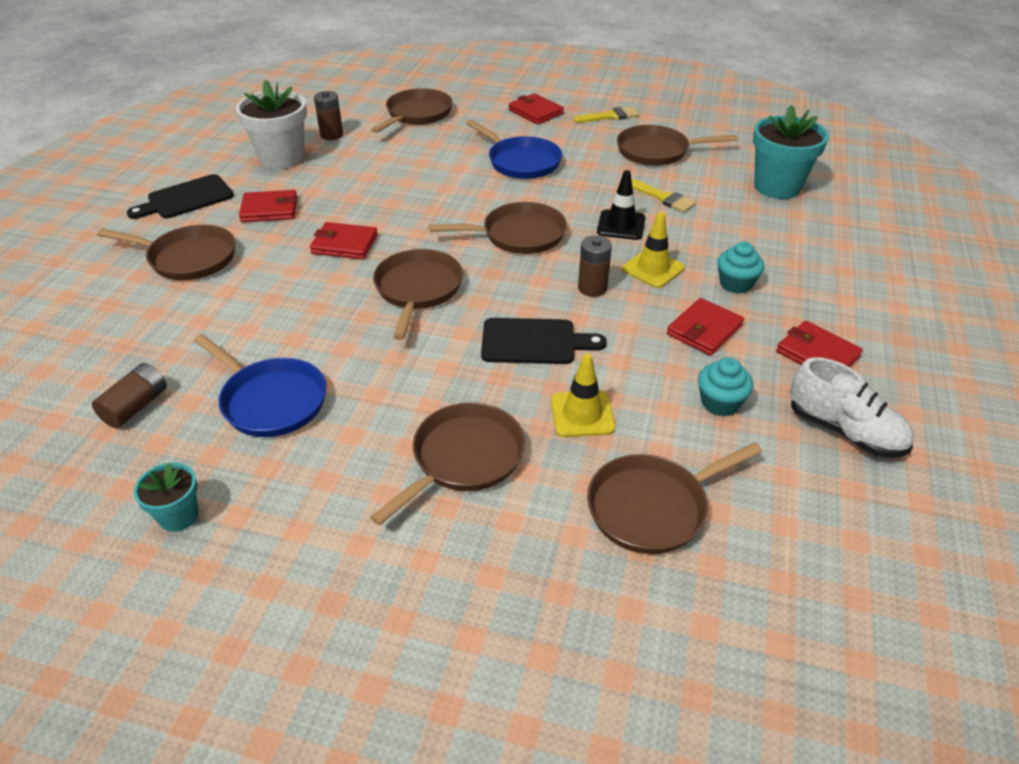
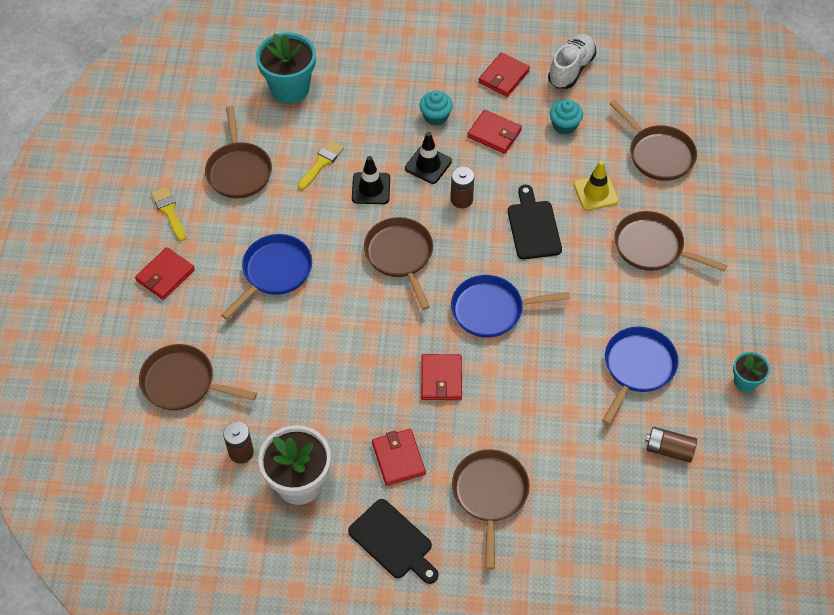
camera: 100 degrees left, 15 degrees up
brown pan [373,249,463,340] -> blue pan [451,275,570,338]
yellow traffic cone [622,212,685,288] -> black traffic cone [405,132,452,184]

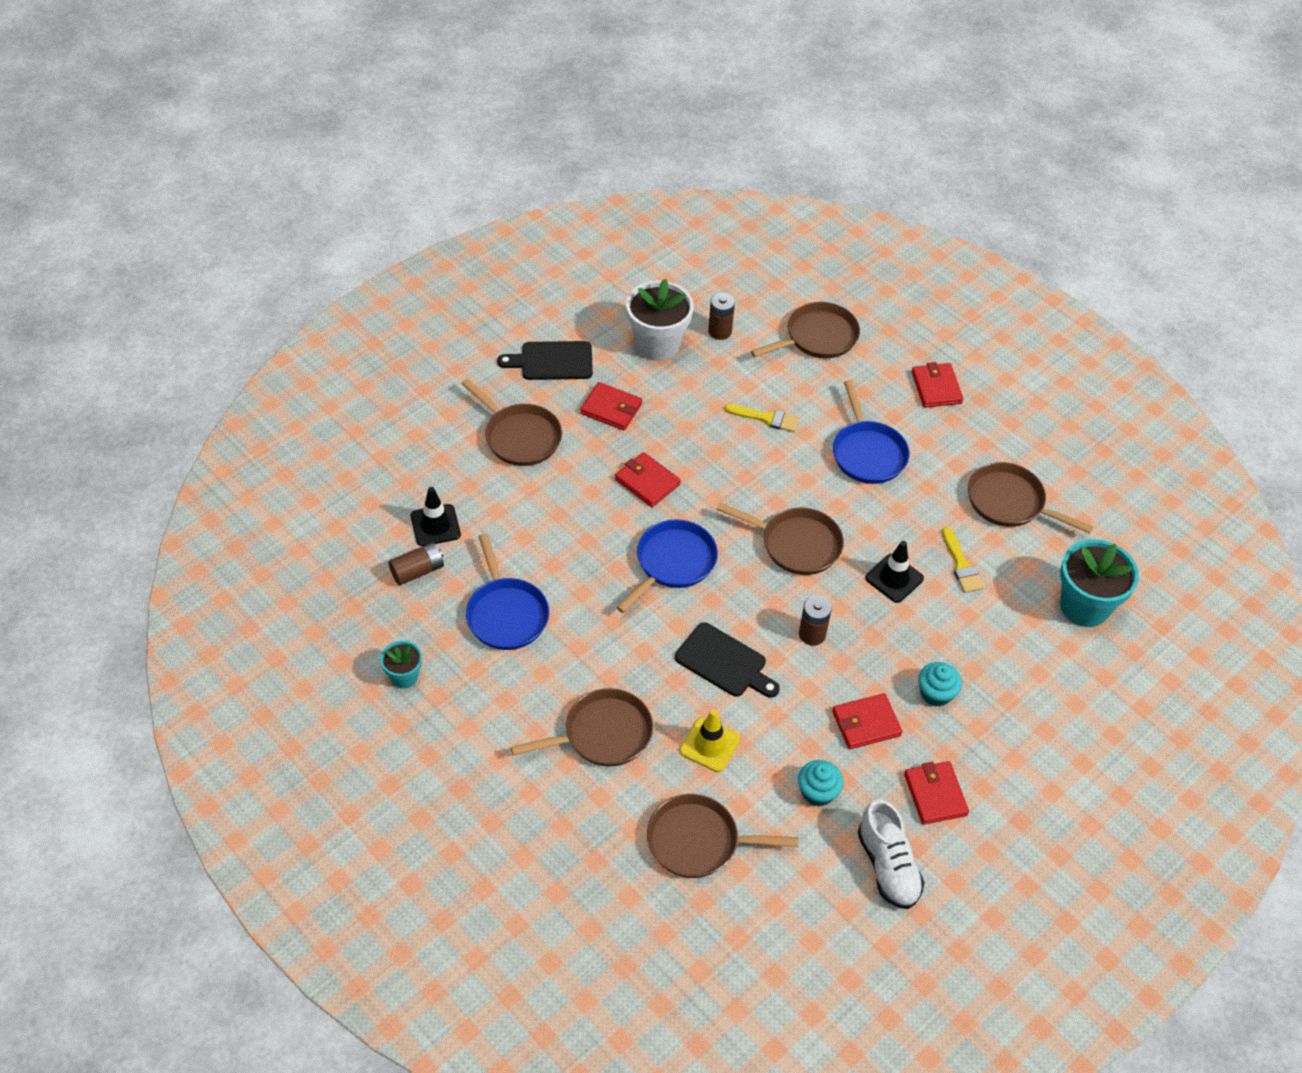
camera: 130 degrees right, 5 degrees down
yellow brush [151,187,186,241] -> yellow brush moved to [724,404,799,432]
black traffic cone [405,132,452,184] -> black traffic cone moved to [411,487,461,546]

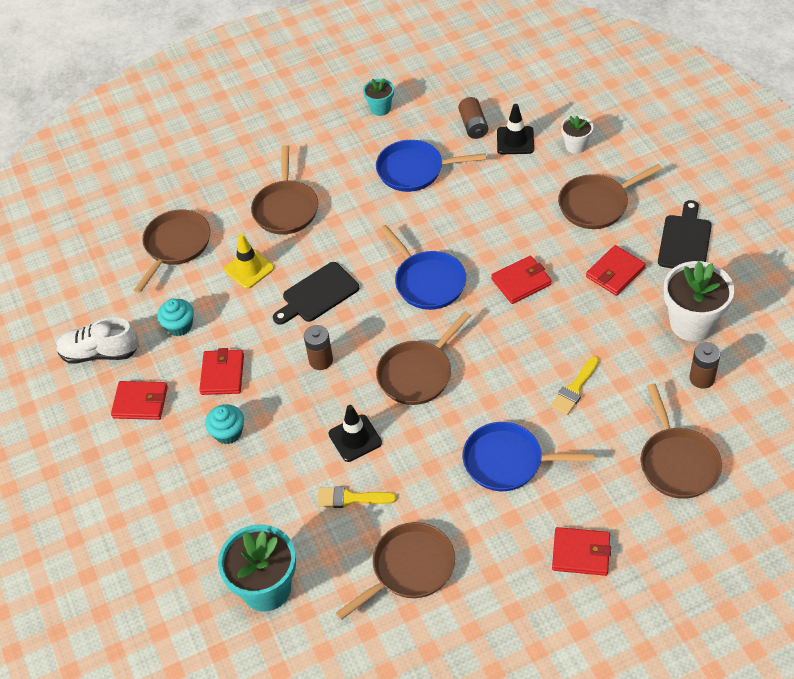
camera: 115 degrees right, 0 degrees up
none -> white flower pot [561,115,593,154]

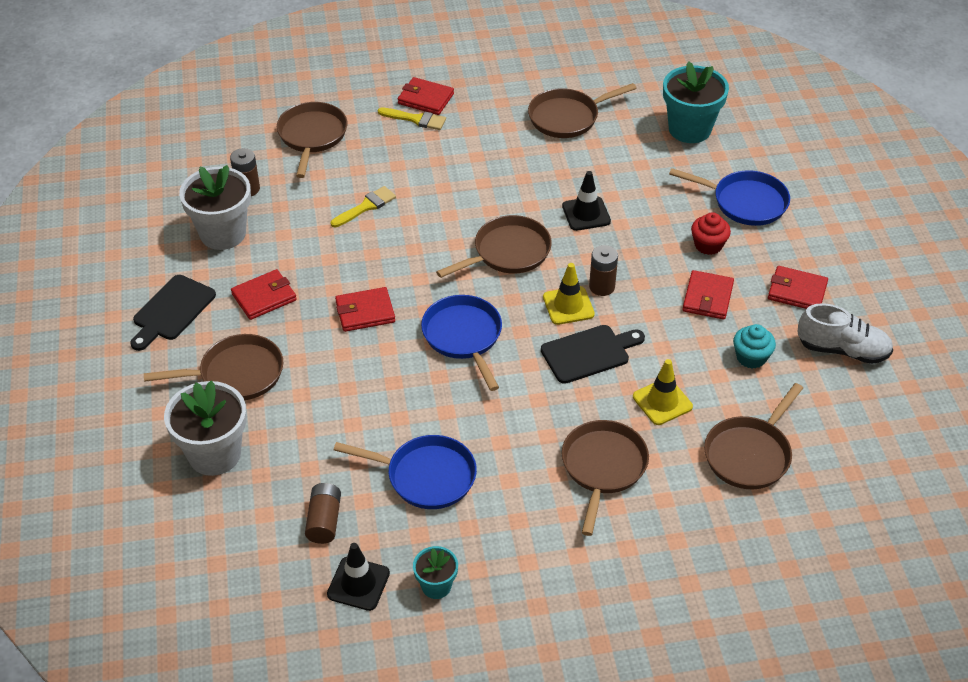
camera: 170 degrees left, 5 degrees down
turquoise cupcake [205,404,244,444] -> red cupcake [691,212,731,255]
yellow brush [317,487,397,508] -> yellow brush moved to [378,108,446,130]
blue pan [463,422,595,491] -> blue pan moved to [669,168,790,226]
black traffic cone [497,104,534,154] -> black traffic cone moved to [327,543,390,611]
white flower pot [561,115,593,154] -> white flower pot [164,380,247,476], size x1.89
none -> yellow traffic cone [543,263,595,325]

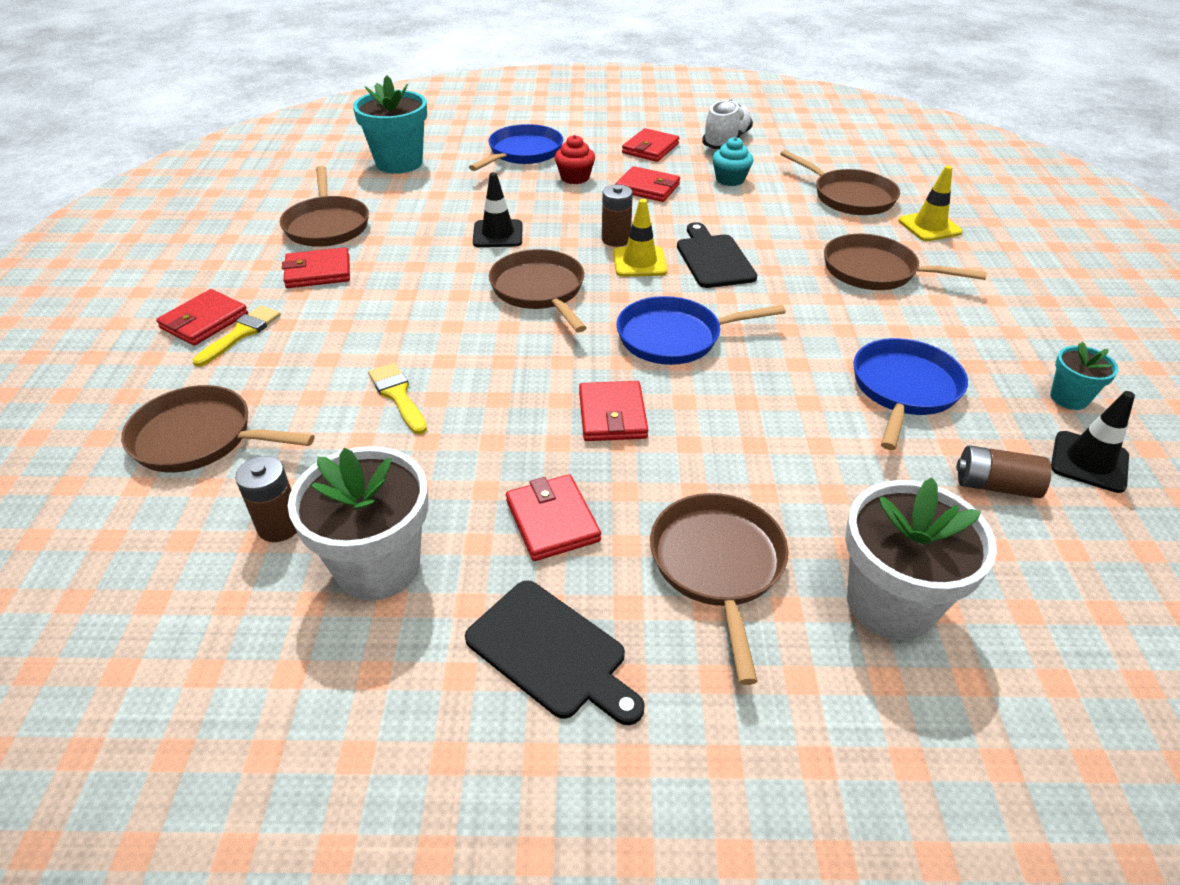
camera: 80 degrees left, 5 degrees down
yellow traffic cone [633,359,693,425] -> yellow traffic cone moved to [898,166,963,241]
none -> red wallet [282,247,350,288]

